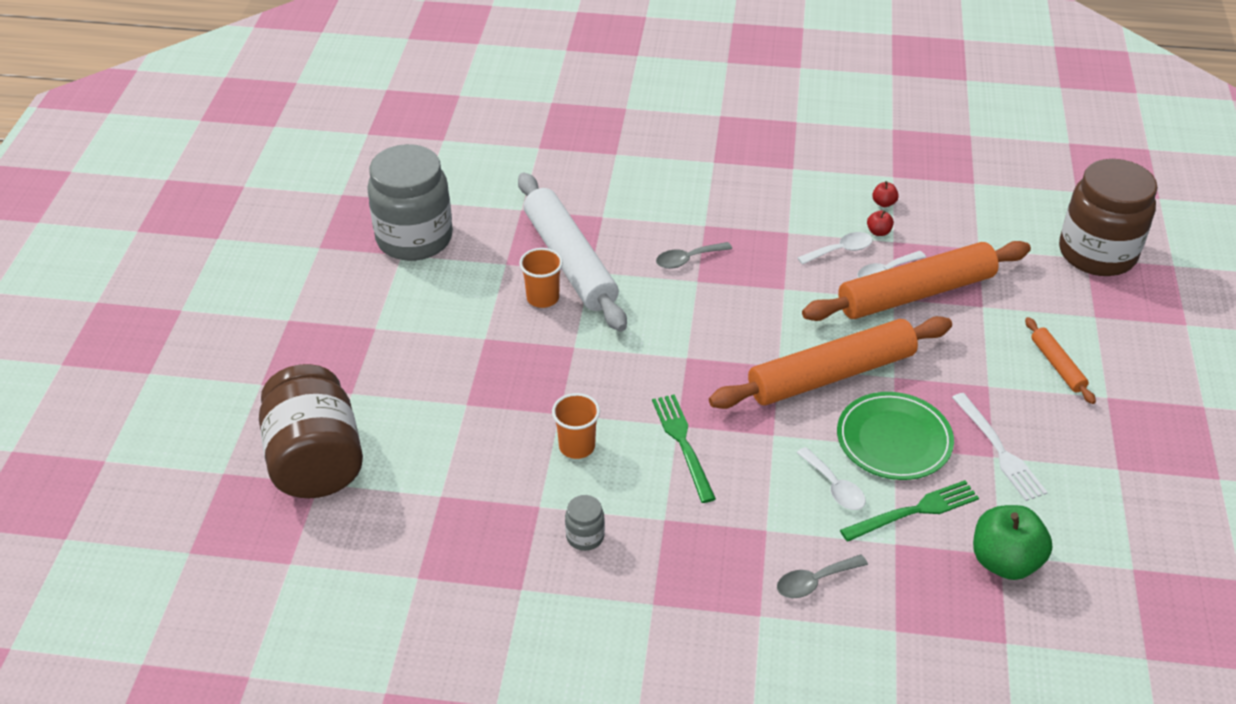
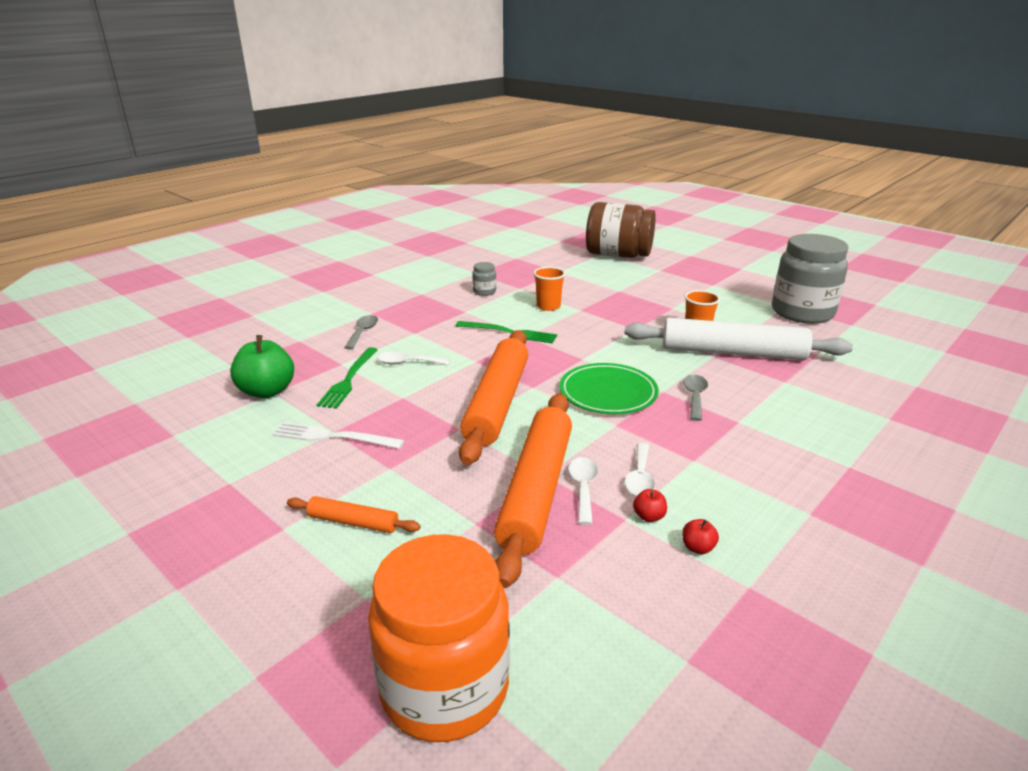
camera: 125 degrees right, 15 degrees down
green plate [837,392,954,480] -> green plate moved to [560,363,659,414]
brown jar [1059,159,1158,276] -> orange jar [368,534,510,742]

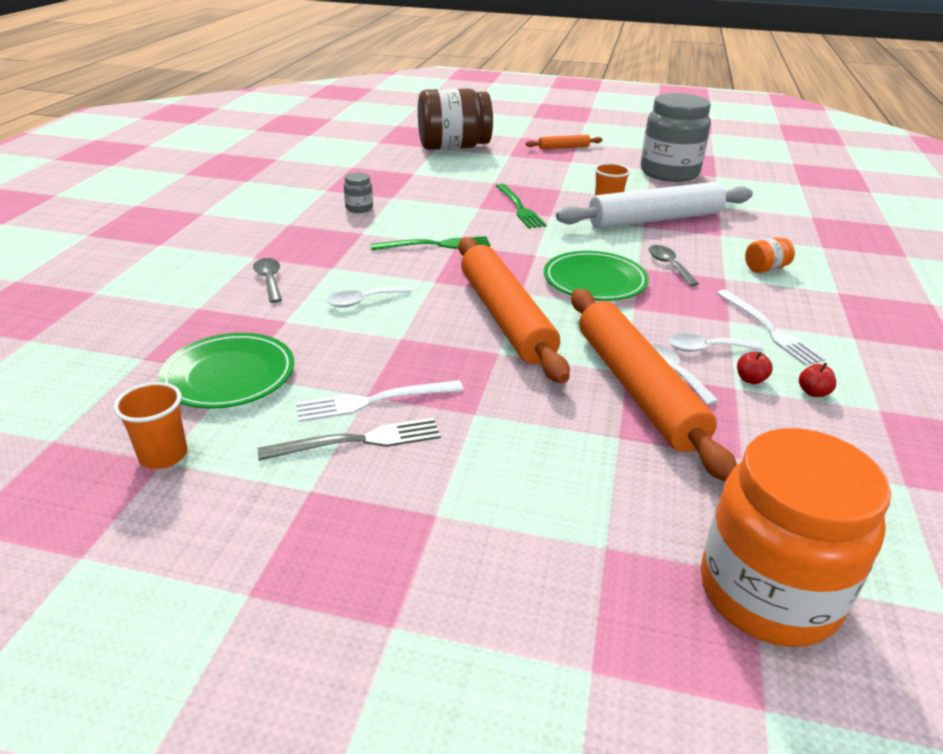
camera: 30 degrees left, 5 degrees up
green apple [230,335,294,398] -> green plate [159,333,294,409]
orange rolling pin [287,496,421,533] -> orange rolling pin moved to [526,135,603,149]
green fork [317,347,378,409] -> green fork moved to [496,184,547,228]
orange cup [533,267,566,311] -> orange cup moved to [113,382,188,469]
white spoon [625,443,655,496] -> white spoon turned 105 degrees clockwise [668,333,763,352]
none -> grey fork [258,418,441,461]
none -> white fork [716,290,826,366]
none -> orange jar [745,238,795,273]

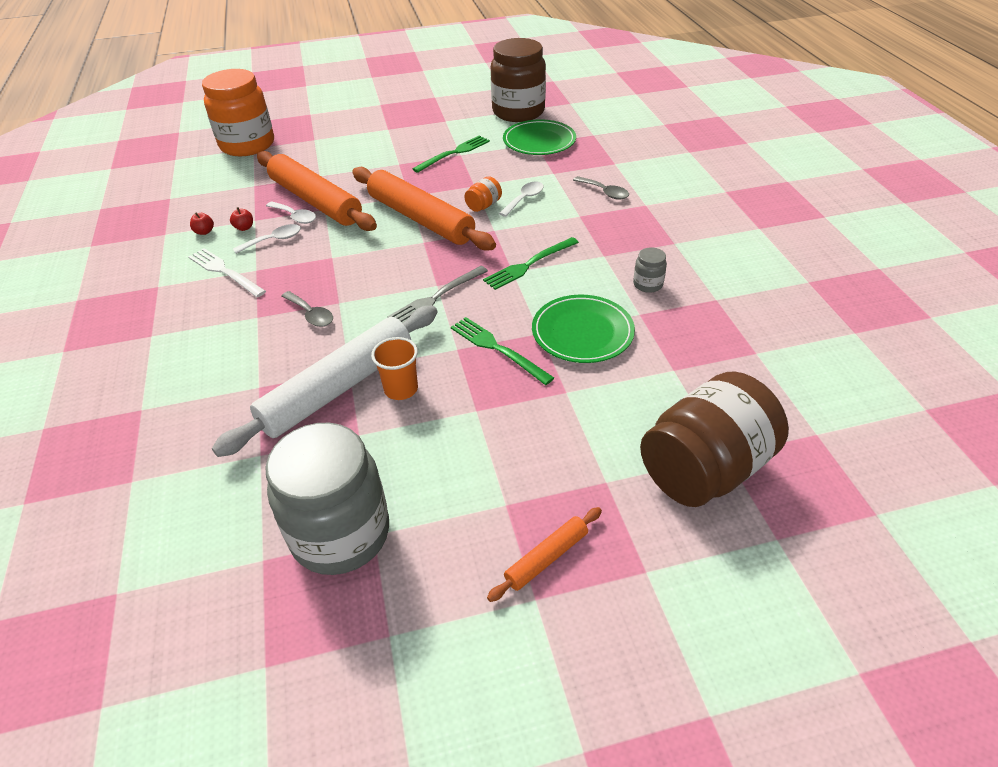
camera: 155 degrees right, 10 degrees up
orange cup [113,382,188,469] -> brown jar [491,38,546,122]
grey fork [258,418,441,461] -> grey fork moved to [387,266,488,323]
white fork [296,380,463,422] -> green fork [412,135,490,173]
green plate [544,251,649,301] -> green plate moved to [532,295,635,363]
orange jar [745,238,795,273] -> orange jar moved to [464,176,502,212]

